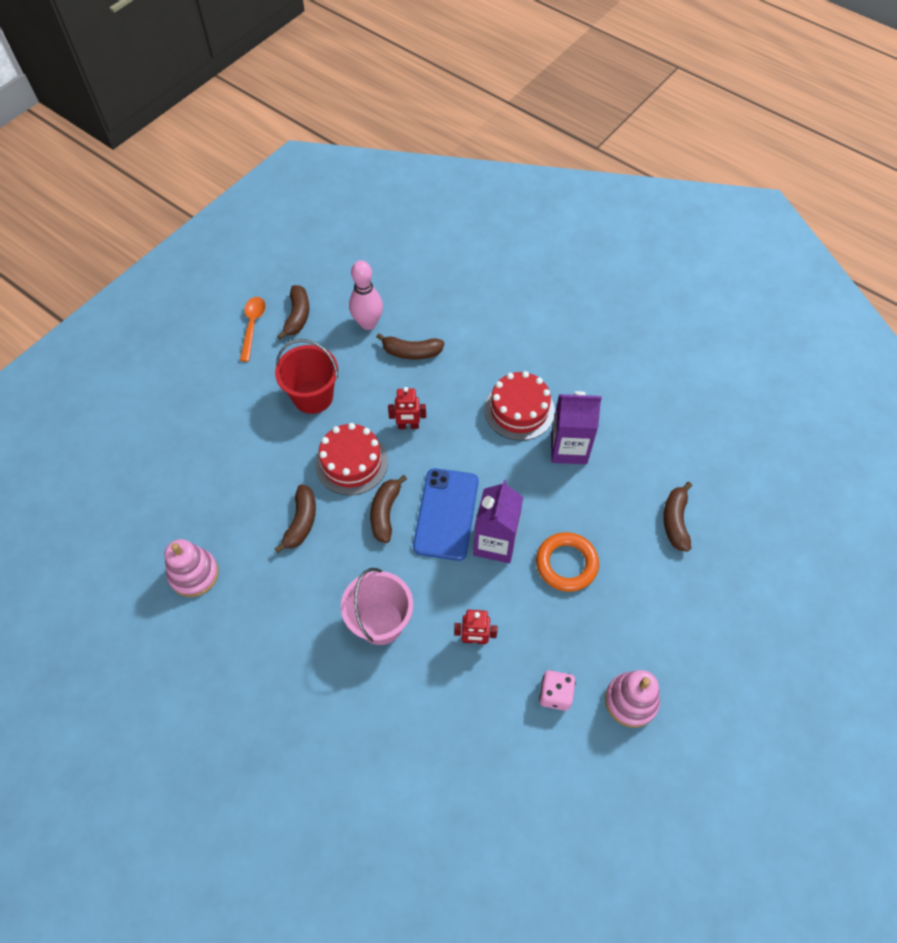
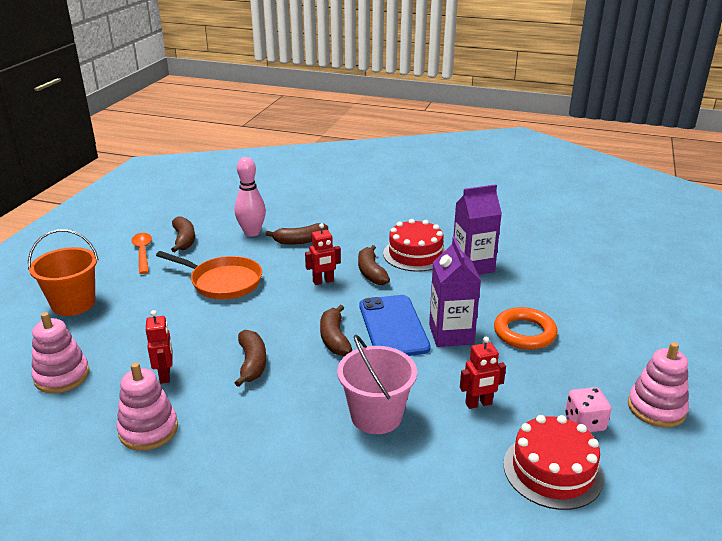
camera: 20 degrees left, 30 degrees down
red bucket [275,339,338,414] -> orange pan [156,251,262,299]
red cake [315,423,388,495] -> red cake moved to [504,415,604,510]
brown banana [663,482,692,552] -> brown banana moved to [358,245,390,285]
none -> orange bucket [28,229,99,316]
none -> pink stacking toy [31,312,90,393]
none -> red robot [146,310,173,384]

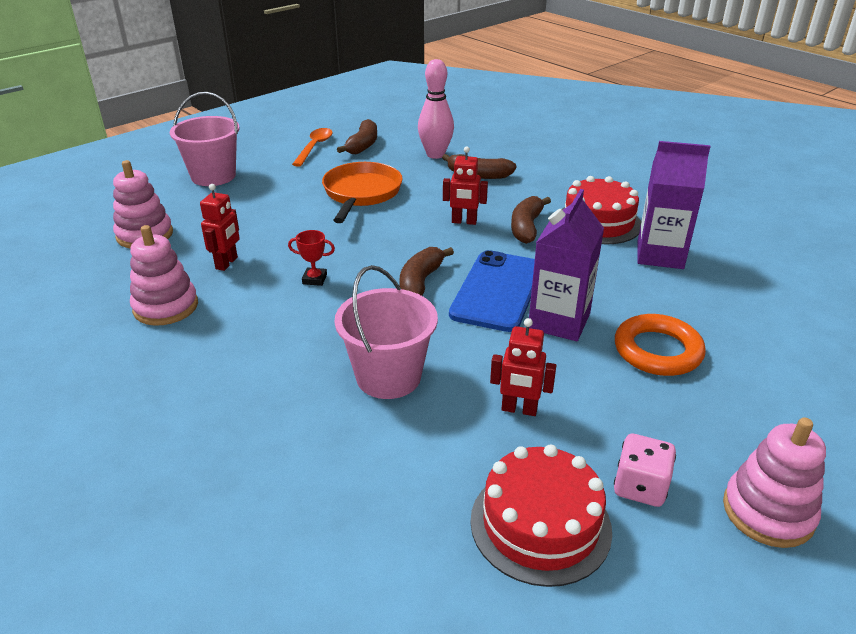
camera: 30 degrees right, 5 degrees up
orange bucket [28,229,99,316] -> pink bucket [170,92,240,186]
orange pan [156,251,262,299] -> orange pan turned 135 degrees counterclockwise [322,162,403,223]
brown banana [235,330,266,387] -> red trophy [288,230,335,286]

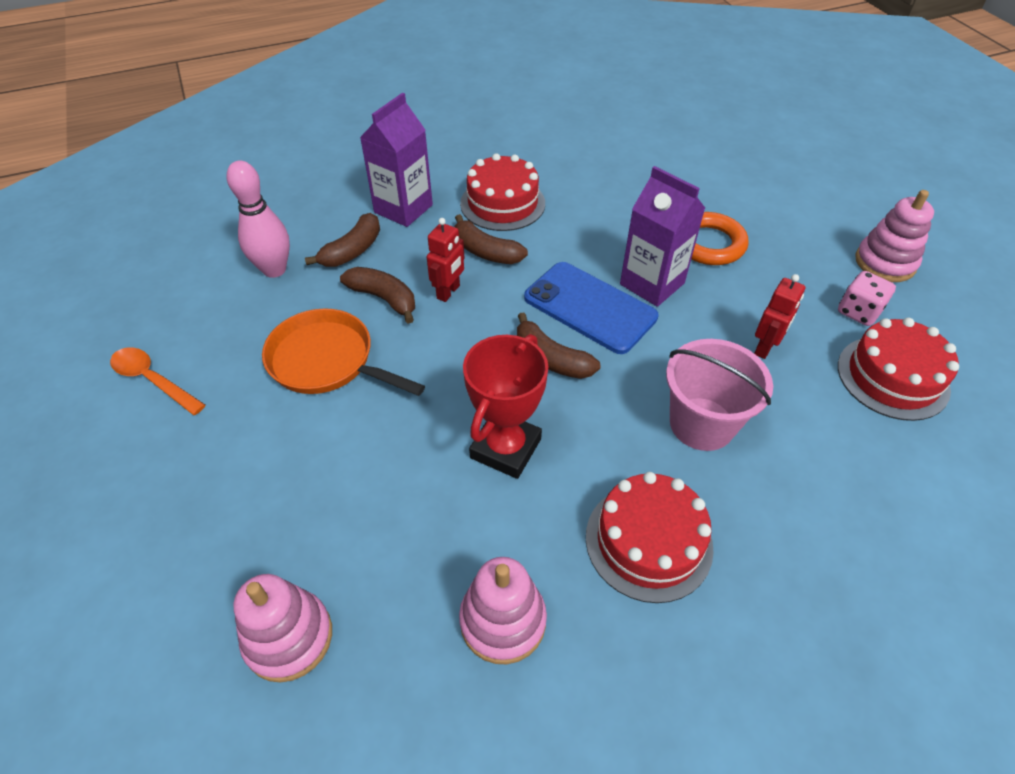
camera: 70 degrees left, 15 degrees up
pink bucket [170,92,240,186] -> none
red robot [200,184,240,271] -> none
red trophy [288,230,335,286] -> red trophy [463,334,548,479], size x2.16
brown banana [337,119,377,154] -> brown banana moved to [340,267,415,324]
purple carton [637,141,710,269] -> purple carton moved to [360,92,433,227]
none -> red cake [586,472,714,603]

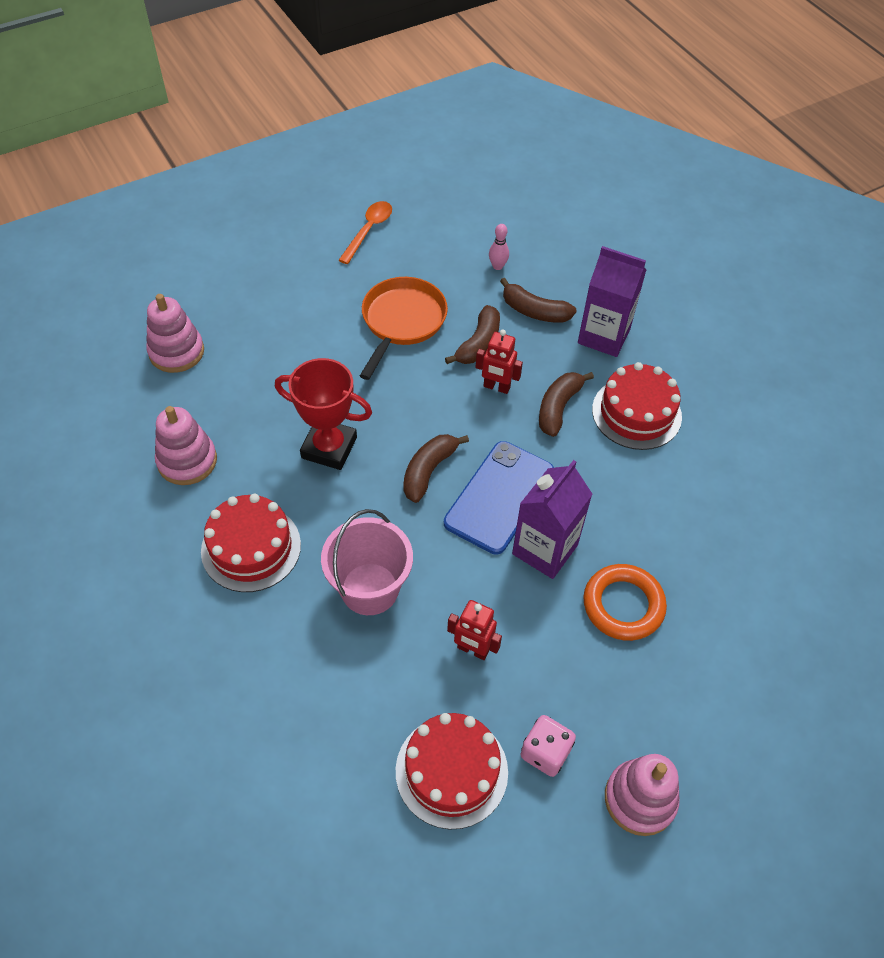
camera: 80 degrees right, 5 degrees up
pink bowling pin [227,160,290,278] -> pink bowling pin [489,224,509,270], size x0.51

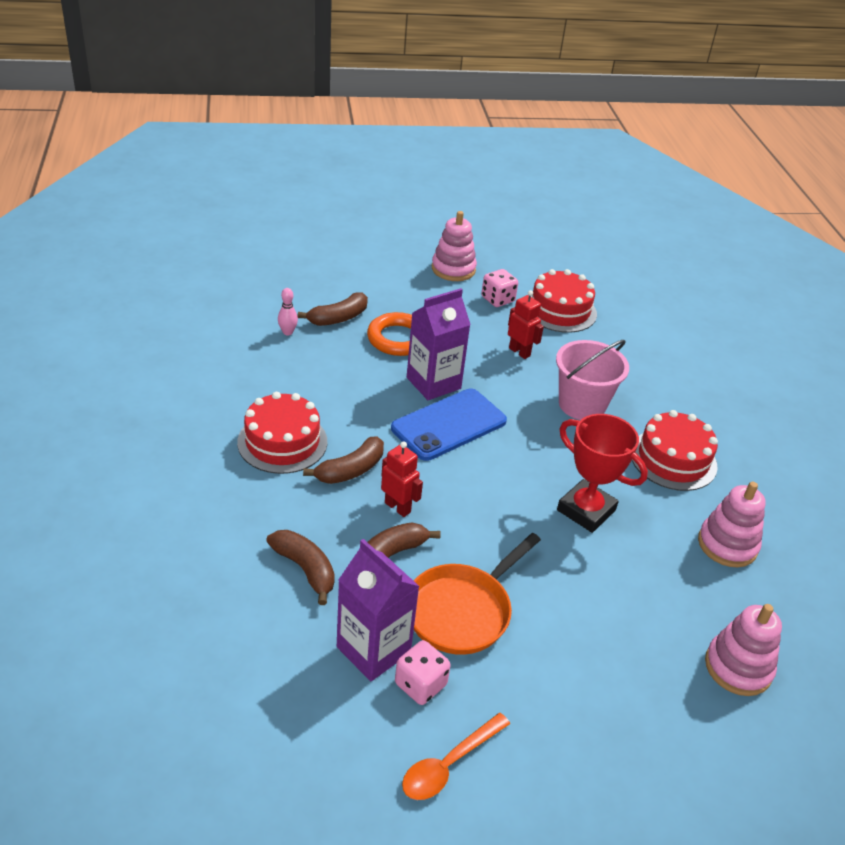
camera: 160 degrees left, 15 degrees down
brown banana [403,434,469,503] -> brown banana moved to [297,292,368,326]
pink bowling pin [489,224,509,270] -> pink bowling pin moved to [278,288,298,335]
purple carton [578,246,646,357] -> purple carton moved to [337,539,420,681]
none -> pink dice [395,640,451,705]

